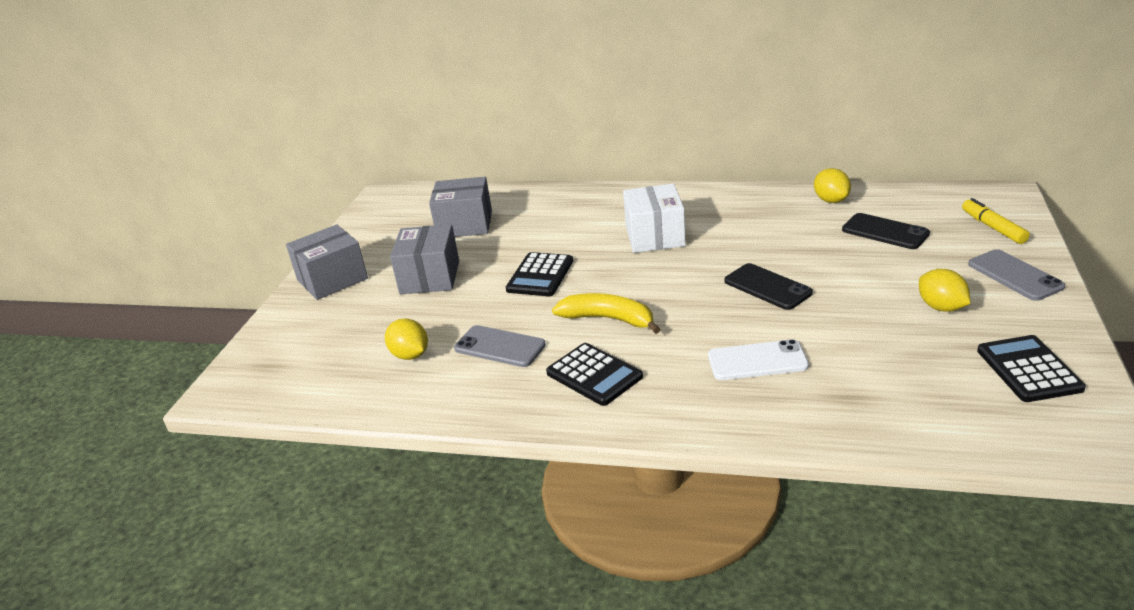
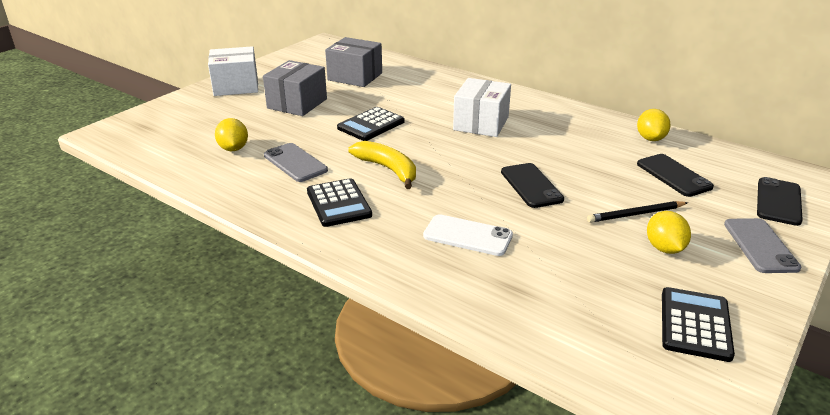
camera: 20 degrees right, 0 degrees up
grey box [286,224,368,300] -> white box [208,46,258,96]
yellow marker [962,198,1030,244] -> black phone [757,177,803,226]
none -> black pencil [587,201,688,223]

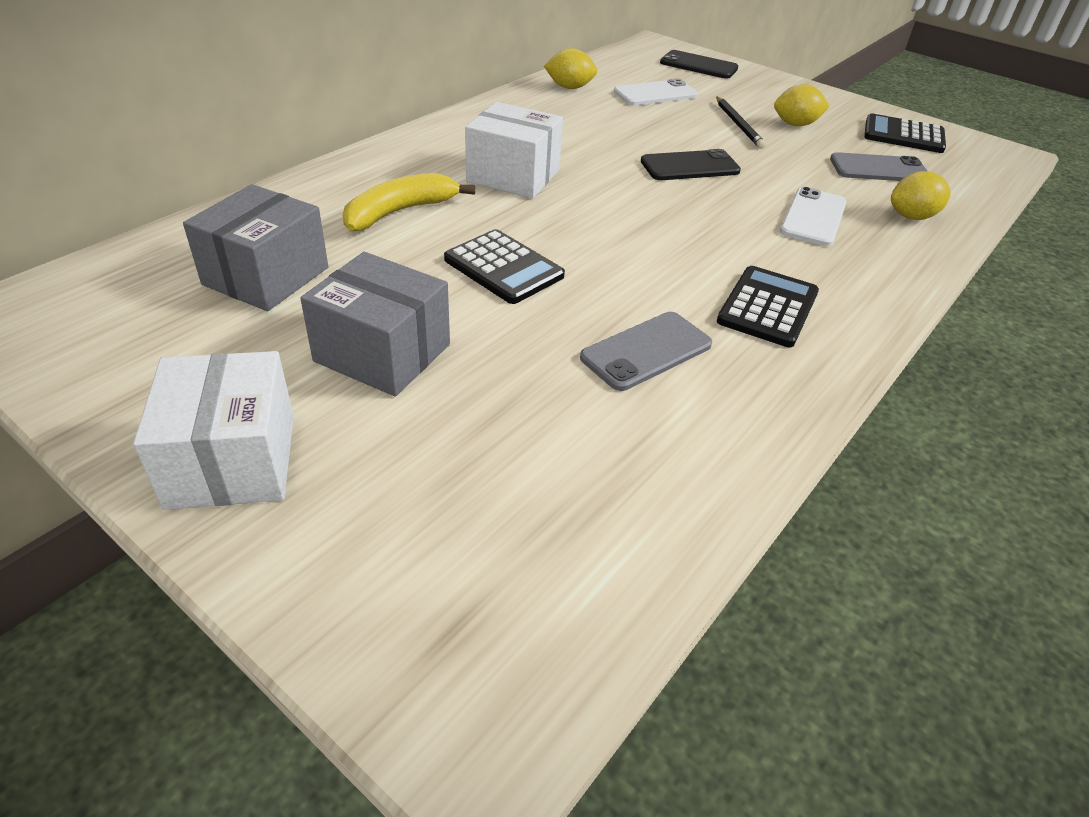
camera: 90 degrees left, 10 degrees up
yellow lemon [215,118,248,151] -> yellow lemon moved to [891,171,951,220]
black calculator [307,178,372,227] -> black calculator turned 45 degrees counterclockwise [717,266,819,347]
yellow banana [348,141,416,189] -> yellow banana moved to [343,173,476,231]
black phone [637,154,714,197] -> white phone [614,79,698,106]
grey phone [724,218,801,273] -> grey phone moved to [830,152,927,181]

